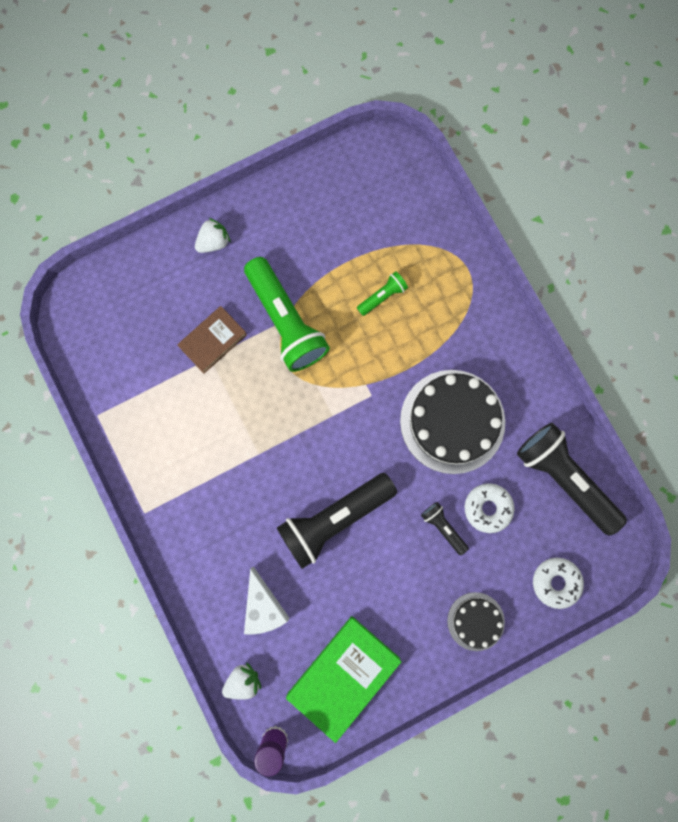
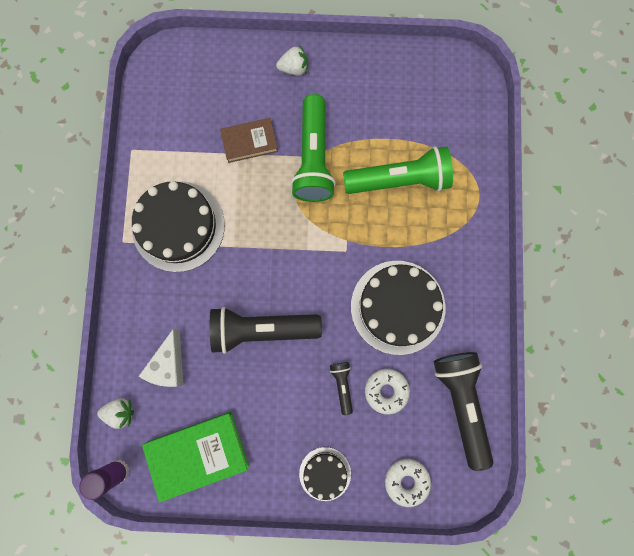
camera: 30 degrees right, 0 degrees up
green flashlight [357,271,408,316] -> green flashlight [343,146,453,194], size x2.17
none -> black cake [132,181,225,272]

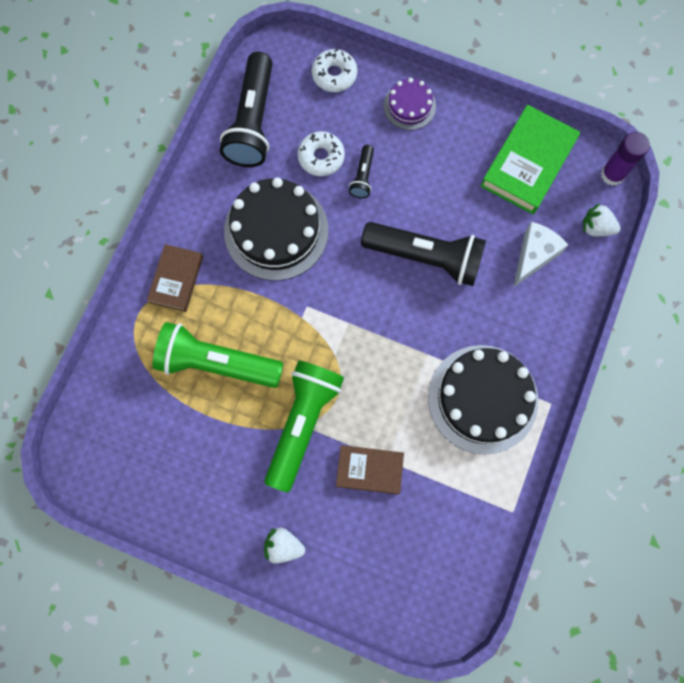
camera: 160 degrees left, 5 degrees down
green book [142,412,249,503] -> green book turned 60 degrees counterclockwise [481,105,580,214]
black cake [299,447,351,501] -> purple cake [384,78,436,130]
none -> brown book [147,244,203,312]

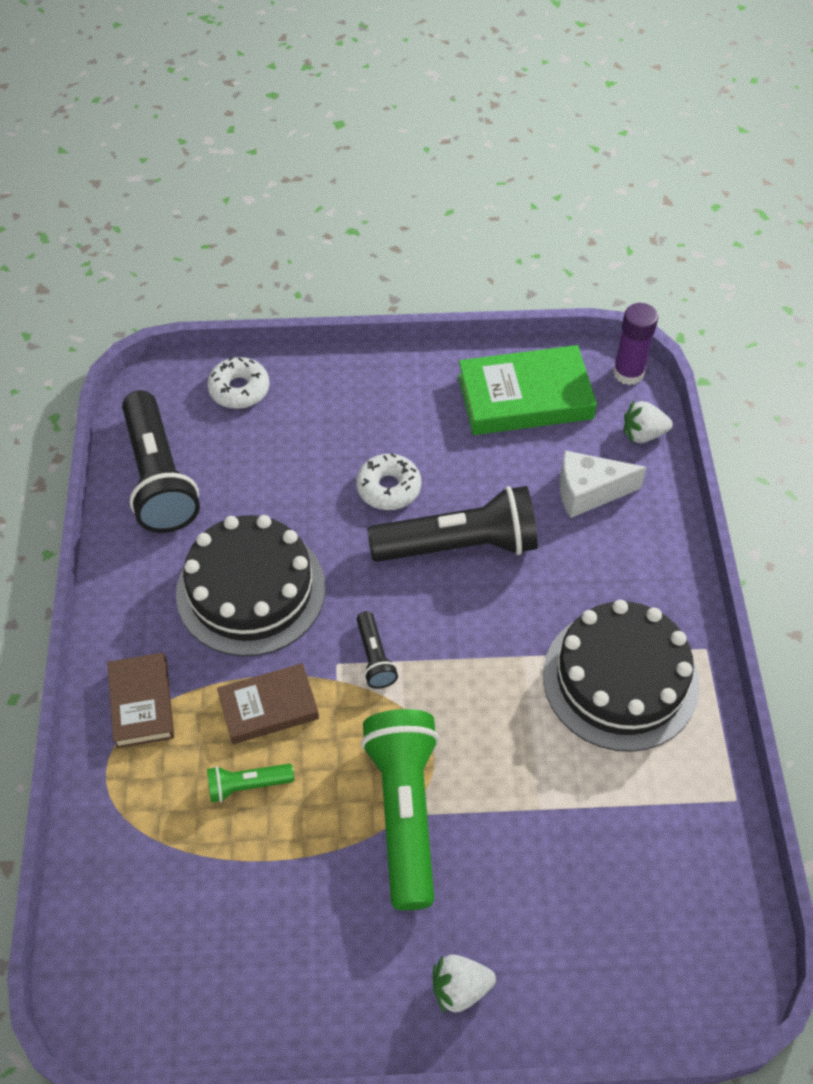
camera: 25 degrees left, 20 degrees down
green flashlight [153,322,284,388] -> green flashlight [207,764,294,802], size x0.46
white donut [298,131,345,176] -> white donut moved to [356,453,421,510]
brown book [336,445,404,494] -> brown book moved to [217,663,319,744]
black flashlight [349,145,374,198] -> black flashlight moved to [357,611,398,689]
purple cake [384,78,436,130] -> none
green book [481,105,580,214] -> green book turned 75 degrees clockwise [458,345,597,435]
white cheese [513,222,568,287] -> white cheese turned 105 degrees counterclockwise [560,450,647,518]

